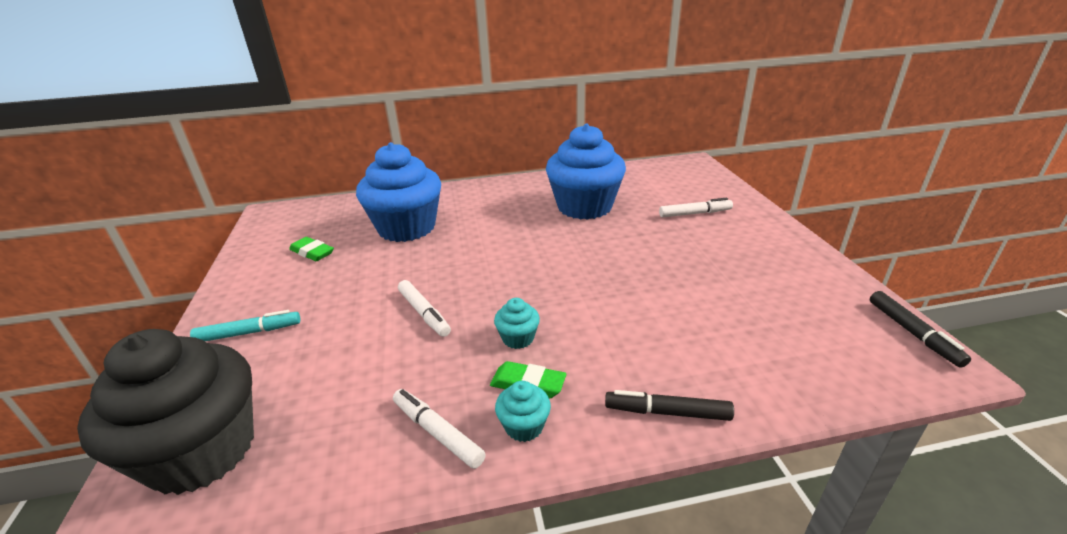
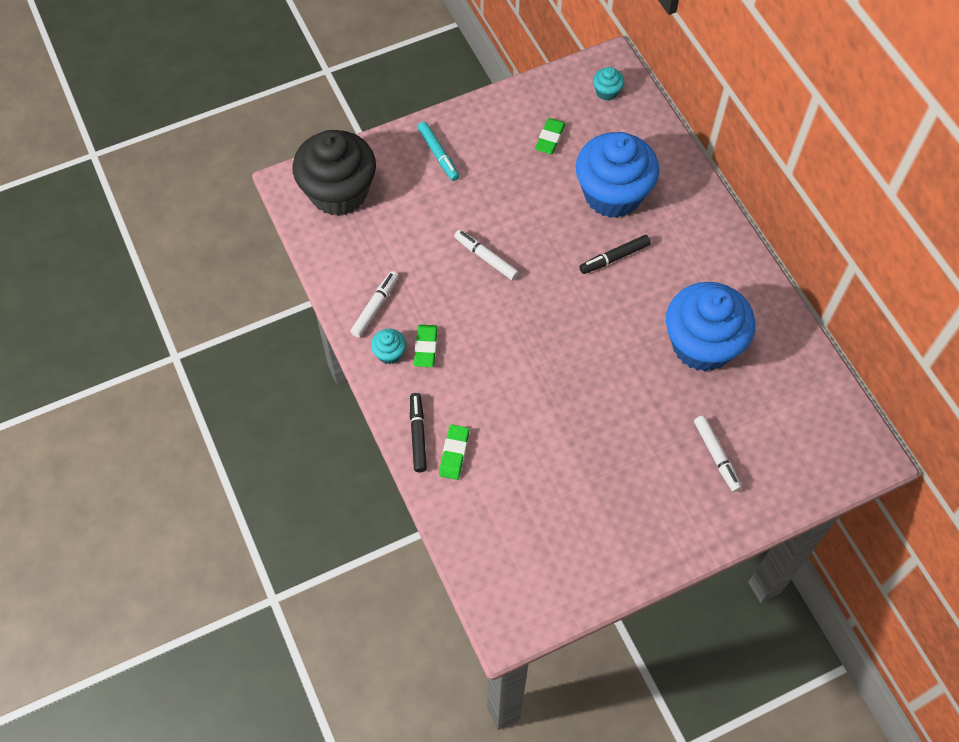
camera: 75 degrees right, 30 degrees up
white marker [398,280,451,337] -> white marker turned 90 degrees clockwise [454,230,519,280]
turquoise cupcake [494,298,540,349] -> turquoise cupcake moved to [593,67,624,101]
black marker [870,291,971,368] -> black marker moved to [579,235,651,274]
none -> green eraser [439,425,469,480]

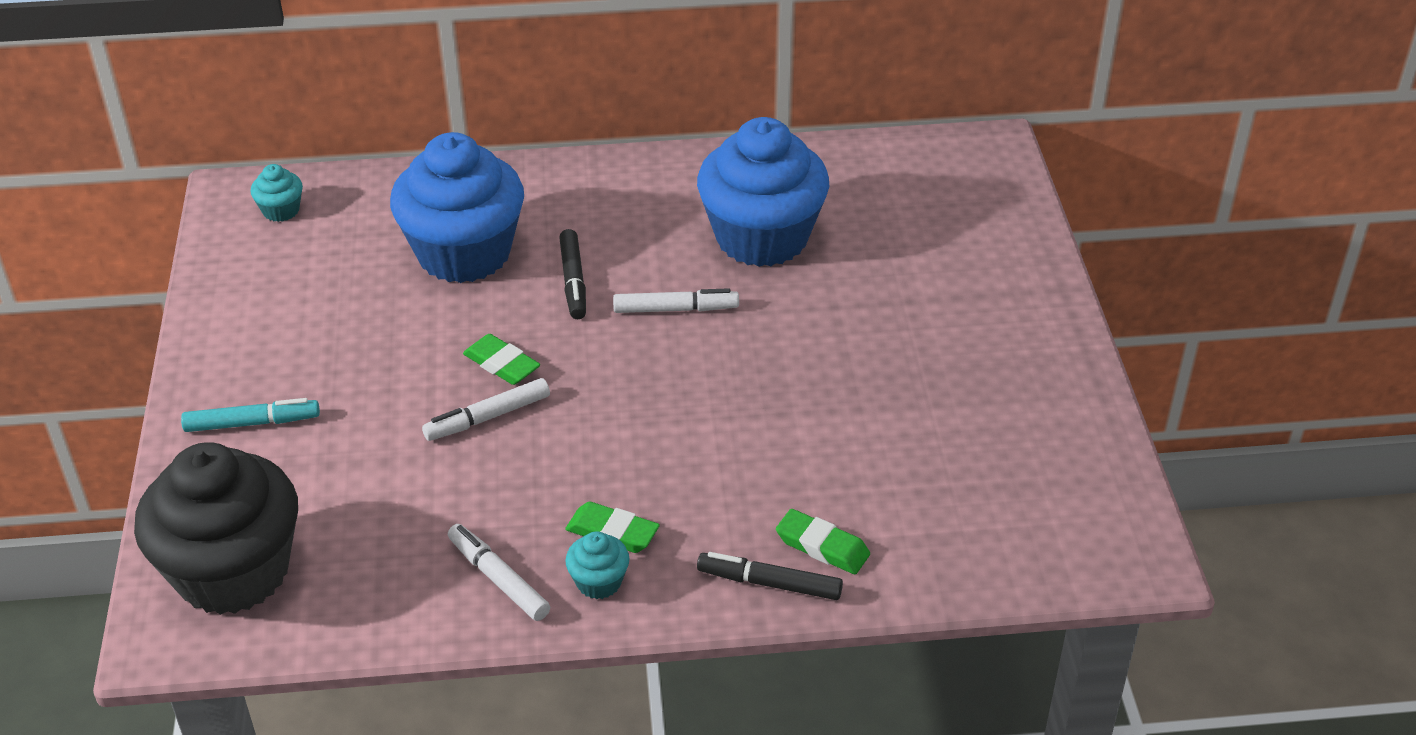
camera: 70 degrees left, 20 degrees down
green eraser [535,118,566,154] -> green eraser moved to [463,334,540,385]
white marker [694,415,742,492] -> white marker moved to [613,288,739,313]

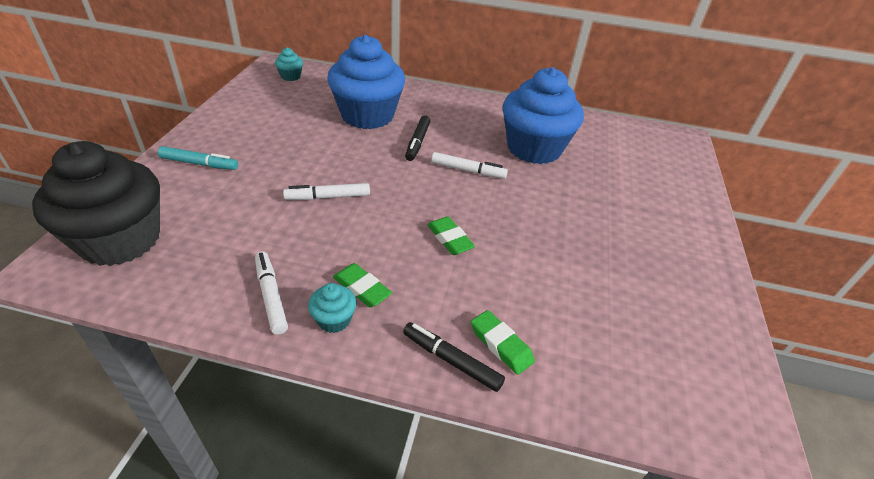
camera: 15 degrees right, 0 degrees up
green eraser [463,334,540,385] -> green eraser moved to [427,216,475,255]

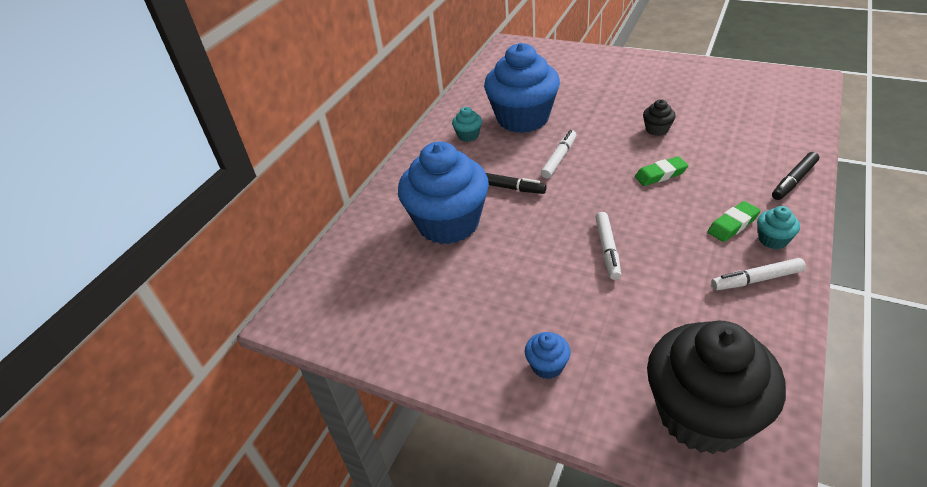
camera: 70 degrees left, 0 degrees up
turquoise marker [158,146,238,170] -> blue cupcake [525,332,571,379]
turquoise cupcake [275,48,303,81] -> turquoise cupcake moved to [452,107,482,142]
green eraser [471,310,535,375] -> none
none -> black cupcake [643,99,676,136]

